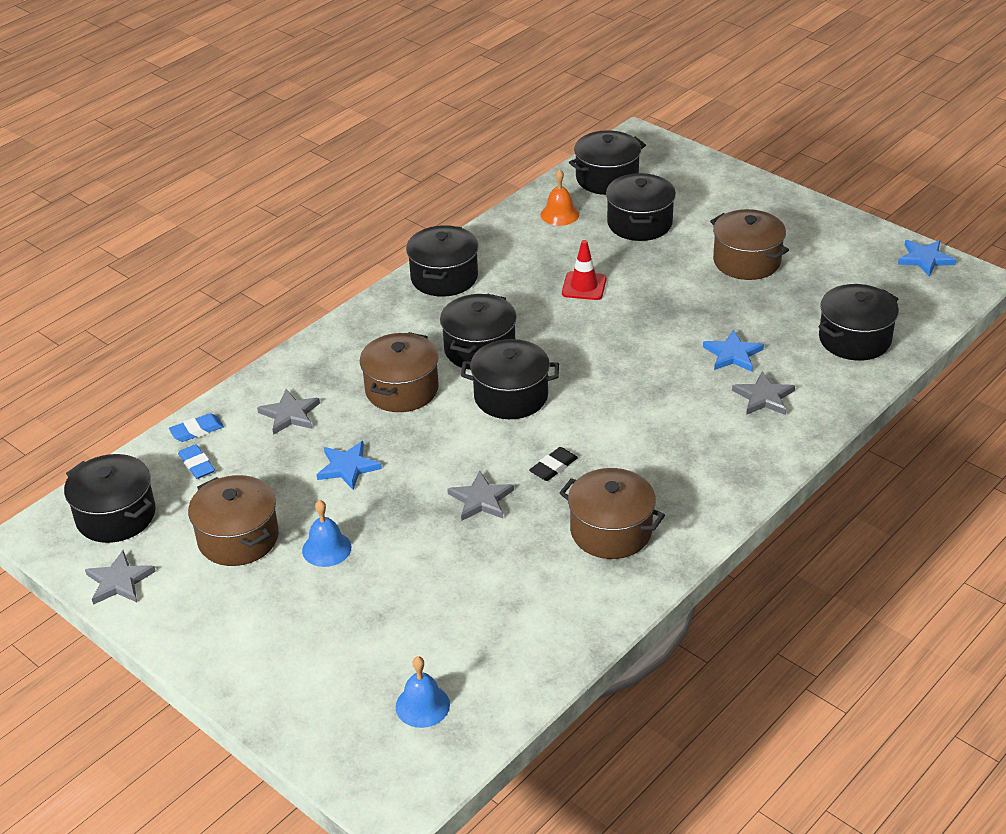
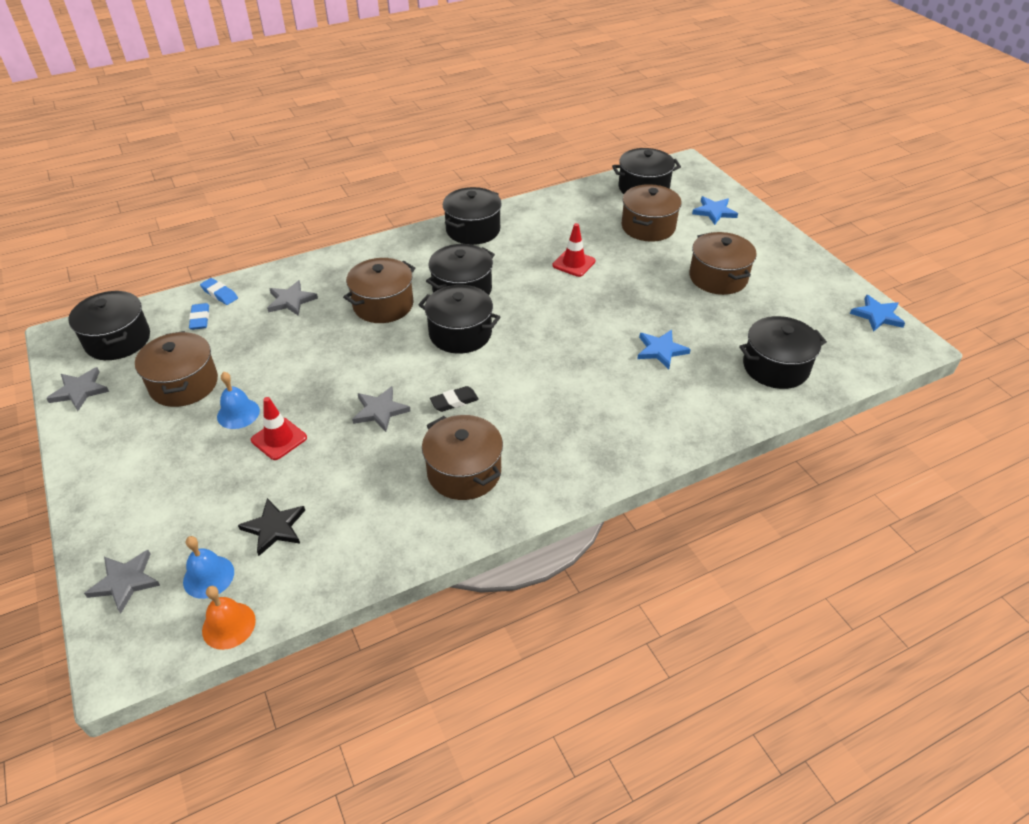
camera: 20 degrees right, 5 degrees up
blue eraser [169,413,224,442] -> blue eraser turned 45 degrees clockwise [200,278,238,305]
blue star [317,441,382,490] -> blue star moved to [692,196,738,225]
orange bell [541,169,579,226] -> orange bell moved to [202,586,256,650]
black pot [606,173,676,241] -> brown pot [622,184,682,242]
grey star [732,371,795,415] -> grey star moved to [84,550,160,614]
none -> black star [238,498,305,556]
none -> red traffic cone [251,397,307,460]

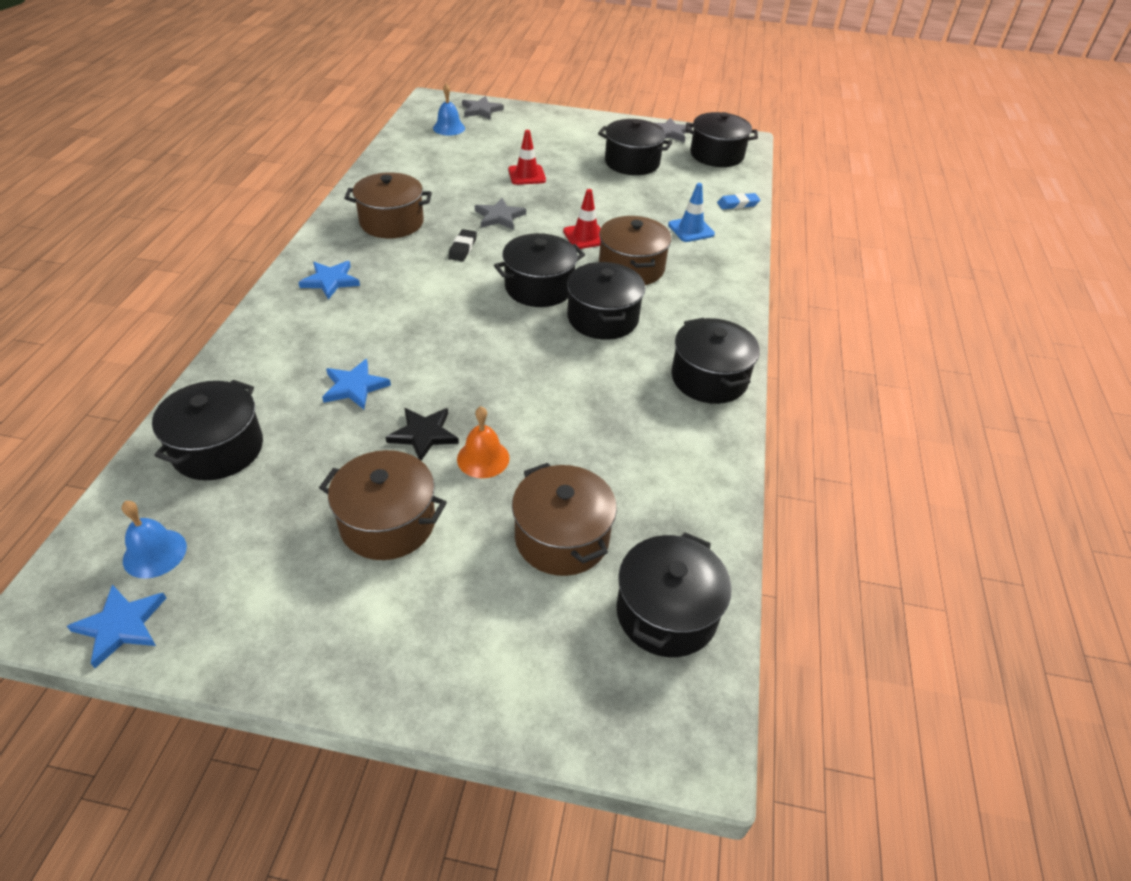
camera: 125 degrees right, 0 degrees up
brown pot [135,331,218,407] -> black pot [598,119,672,175]
blue eraser [189,303,209,330] -> none
orange bell [202,586,256,650] -> orange bell moved to [457,406,509,478]
blue bell [217,372,260,429] -> blue bell moved to [122,501,187,579]
black star [238,498,305,556] -> black star moved to [386,408,459,461]
grey star [267,280,318,316] -> blue traffic cone [668,183,715,242]
red traffic cone [553,223,596,277] -> red traffic cone moved to [563,189,601,249]
blue star [692,196,738,225] -> blue star moved to [298,261,360,299]

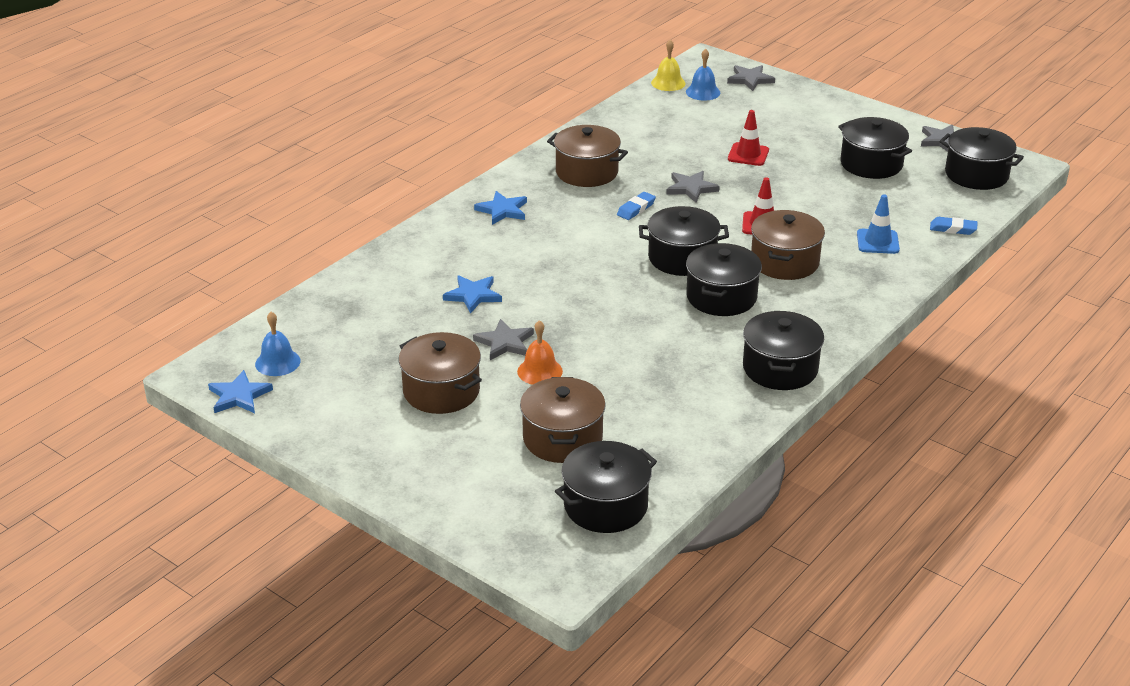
camera: 30 degrees right, 10 degrees down
black pot [152,380,263,480] -> none
black star [386,408,459,461] -> grey star [473,319,534,360]
black eraser [448,229,477,261] -> blue eraser [617,192,656,220]
none -> yellow bell [651,40,686,91]

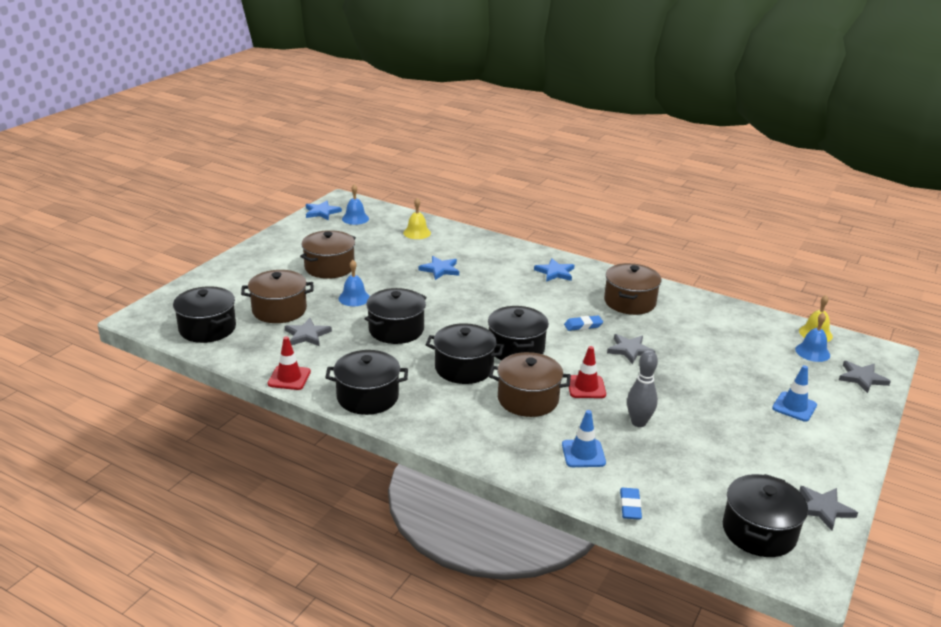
camera: 80 degrees right, 5 degrees down
grey star [473,319,534,360] -> grey star moved to [285,318,332,346]
orange bell [517,320,563,385] -> blue bell [339,260,370,306]
blue eraser [617,192,656,220] -> blue eraser turned 45 degrees counterclockwise [564,315,603,331]
red traffic cone [728,110,769,166] -> red traffic cone moved to [268,336,311,390]
black pot [838,117,912,179] -> black pot moved to [365,288,427,344]
none -> yellow bell [403,198,431,239]
none -> grey bowling pin [627,350,658,427]
none -> blue traffic cone [772,365,817,422]

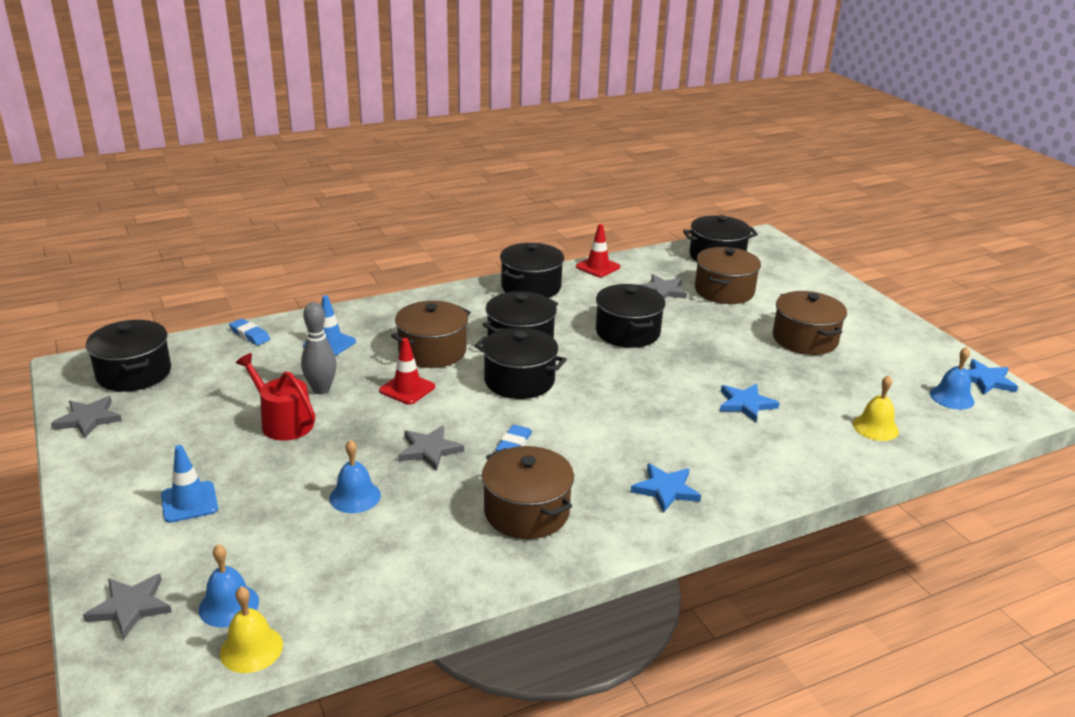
camera: 125 degrees right, 0 degrees up
blue bell [339,260,370,306] -> blue bell moved to [329,439,381,513]
none -> red watering can [236,353,315,441]

